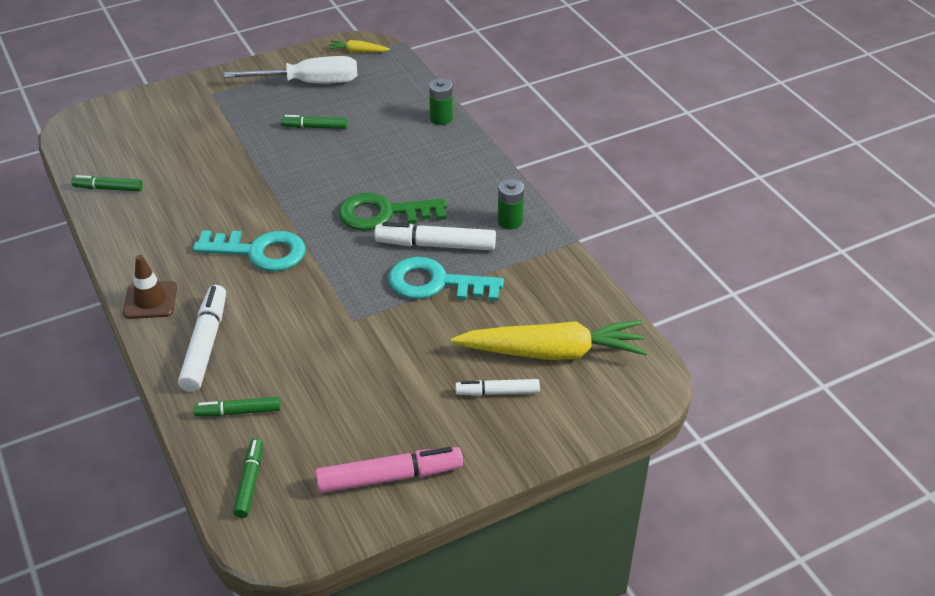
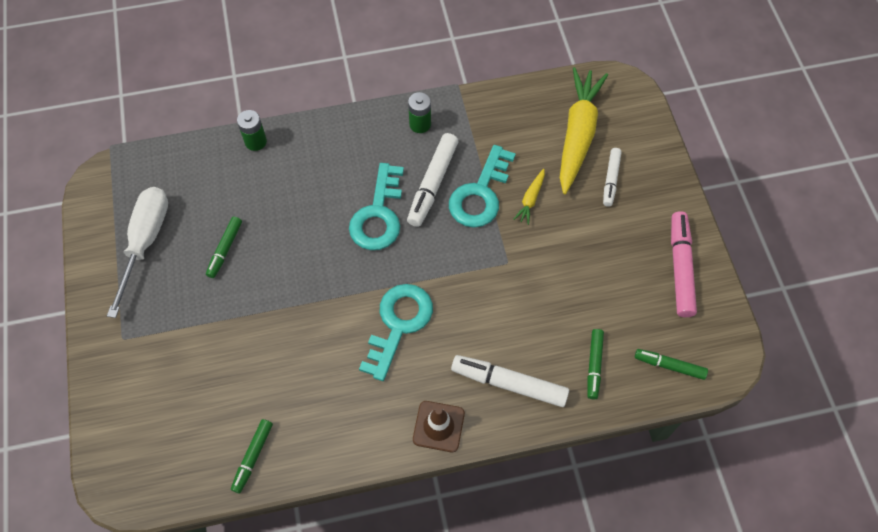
camera: 75 degrees left, 20 degrees up
yellow carrot [328,40,390,52] -> yellow carrot moved to [513,169,545,225]
green key [338,193,447,231] -> turquoise key [349,163,404,250]

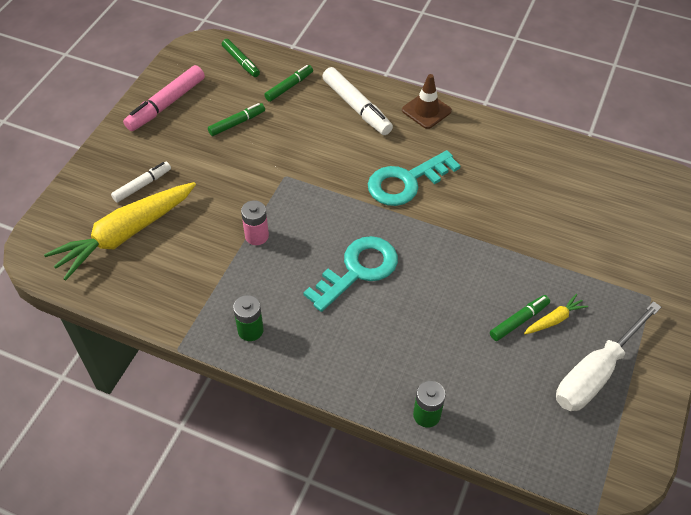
camera: 145 degrees left, 10 degrees down
green marker [231,419,273,493] -> green marker moved to [208,103,265,136]
white marker [407,133,459,227] -> none
turquoise key [449,145,516,228] -> pink battery [241,200,269,245]
yellow carrot [513,169,545,225] -> yellow carrot moved to [524,294,588,334]

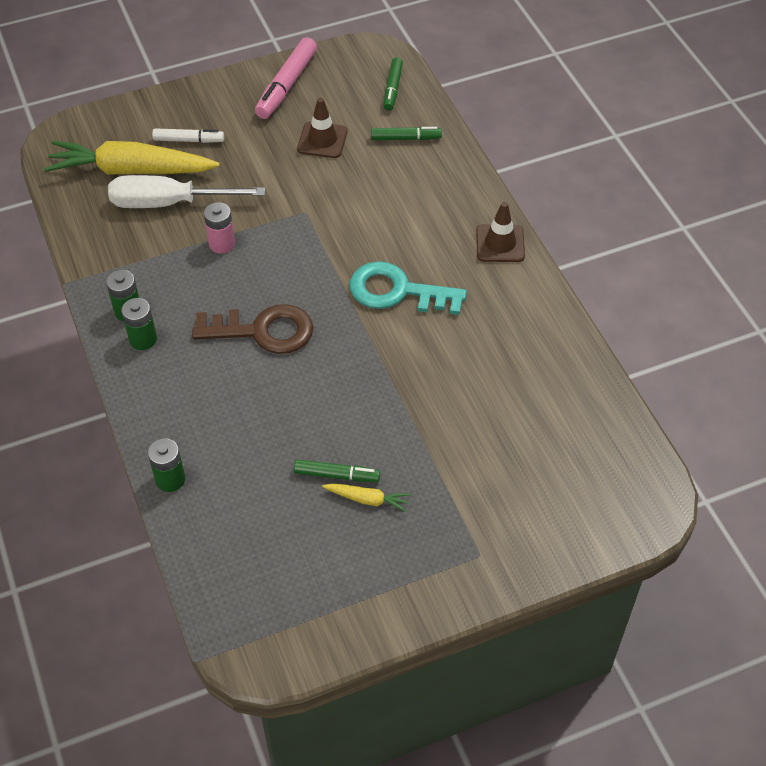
camera: 45 degrees right, 0 degrees up
pink marker [123,65,205,131] -> pink marker turned 60 degrees counterclockwise [255,37,317,119]
green marker [208,103,265,136] -> brown traffic cone [297,98,348,158]
turquoise key [303,236,398,312] -> brown key [192,304,313,354]
white marker [322,67,393,135] -> none
white screwdriver [556,301,661,411] -> white screwdriver moved to [108,175,265,208]
none -> green battery [121,298,157,350]

